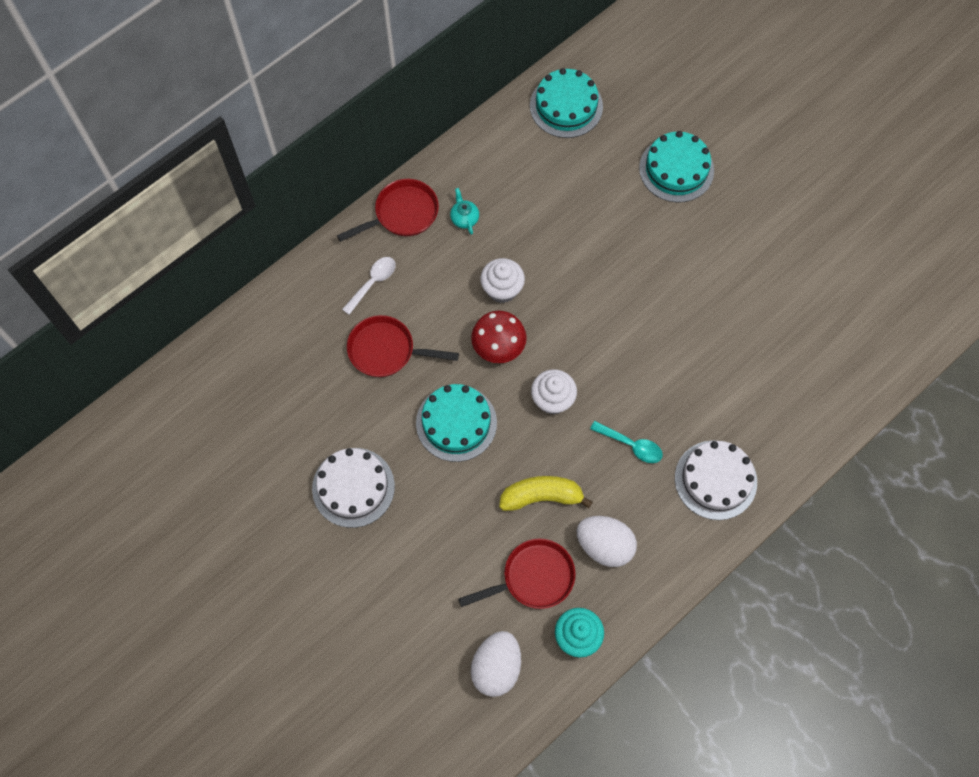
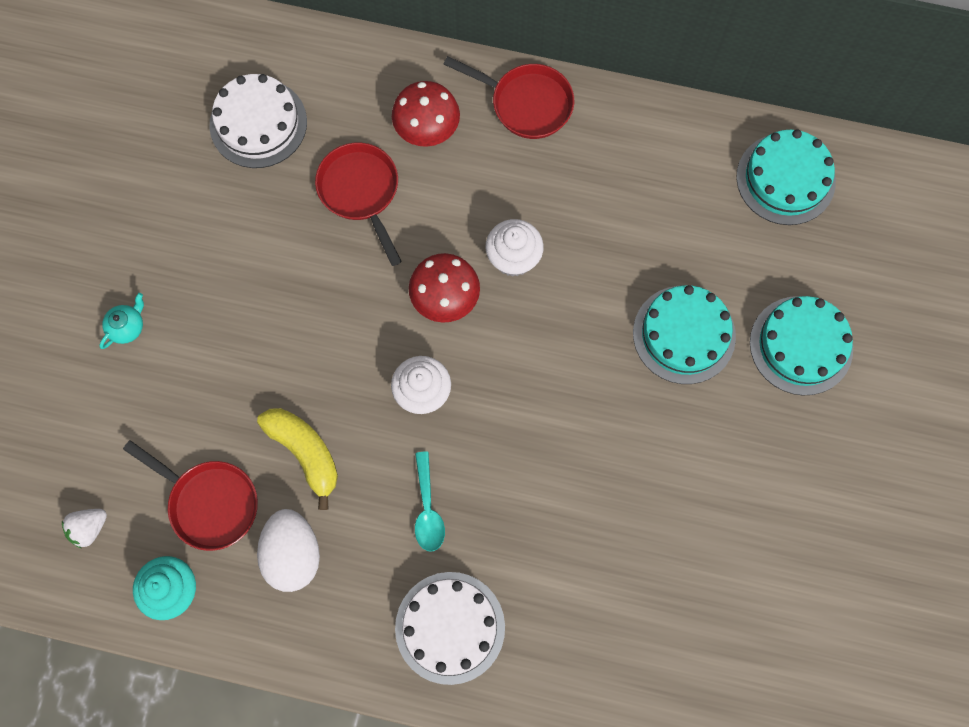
camera: 55 degrees right, 5 degrees up
white cake [312,448,395,528] -> white cake moved to [209,74,307,168]
white spoon [342,257,396,315] -> red mushroom [392,81,460,147]
turquoise cake [416,384,497,462] -> turquoise cake moved to [633,285,736,384]
turquoise teapot [450,188,479,235] -> turquoise teapot moved to [99,293,144,349]
white egg [471,631,521,697] -> white strawberry [62,509,107,549]

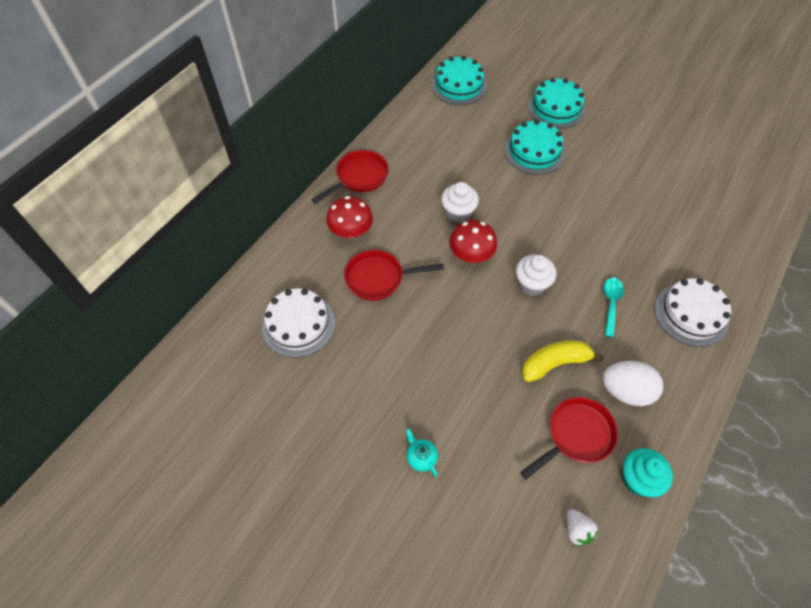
camera: 70 degrees left, 15 degrees down
turquoise spoon [415,451,445,552] -> turquoise spoon turned 90 degrees counterclockwise [604,278,624,337]

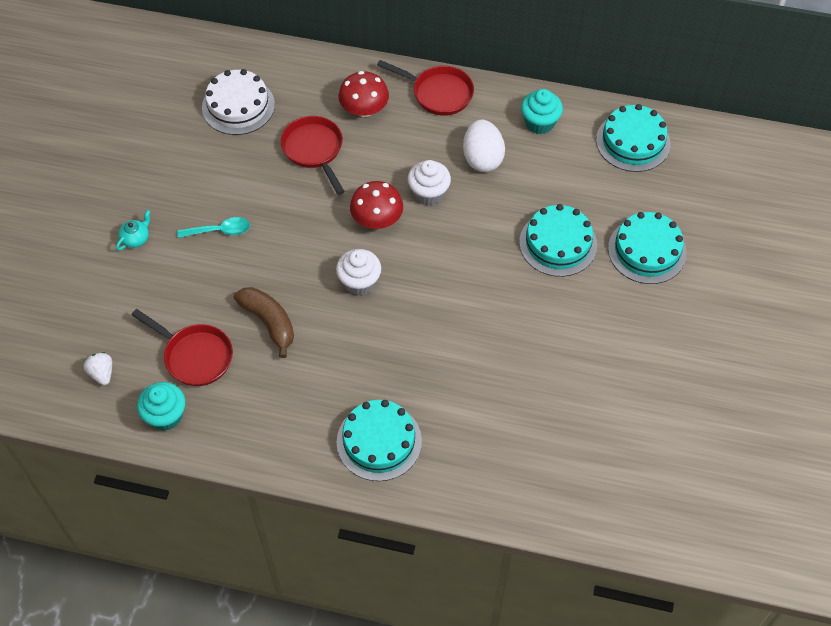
camera: 70 degrees right, 0 degrees up
yellow banana [522,340,604,382] -> brown banana [234,287,294,358]
white strawberry [567,509,599,546] -> white strawberry turned 105 degrees clockwise [84,352,112,385]
white egg [602,361,663,406] -> white egg moved to [463,120,505,172]
turquoise spoon [604,278,624,337] -> turquoise spoon moved to [177,217,250,238]
white cake [655,278,731,347] -> turquoise cake [337,400,422,481]
none -> turquoise cupcake [521,89,563,134]

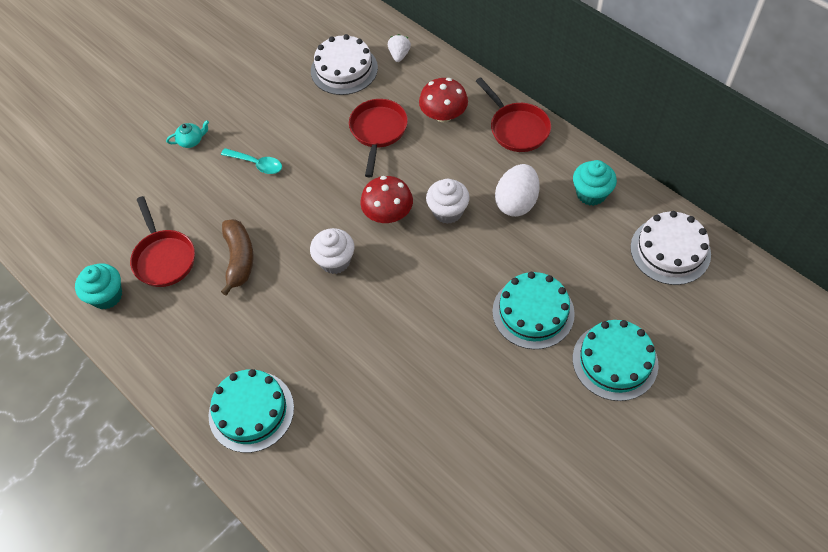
camera: 35 degrees right, 0 degrees up
white strawberry [84,352,112,385] -> white strawberry moved to [388,34,411,62]
turquoise cake [596,104,670,172] -> white cake [630,211,711,285]

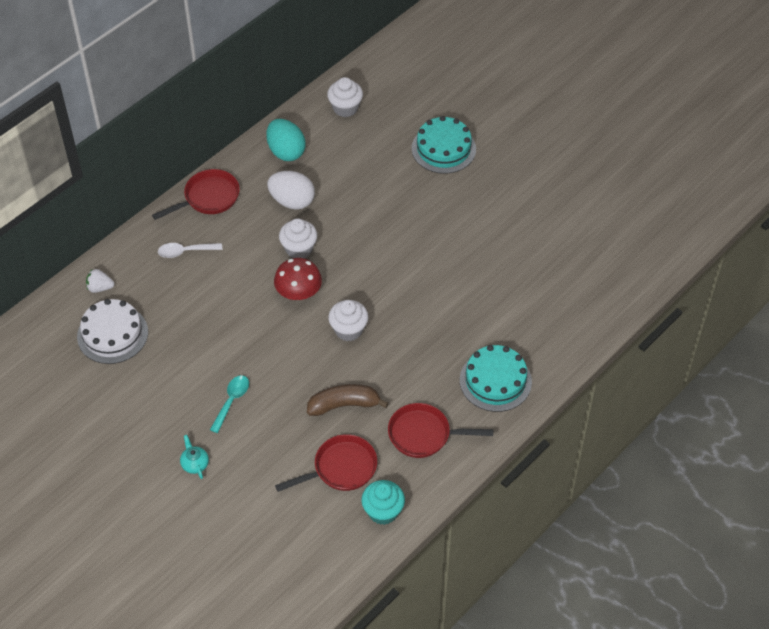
camera: 95 degrees left, 5 degrees down
red pan [349,99,408,177] -> red pan moved to [388,403,493,458]
red mushroom [419,78,468,122] -> white spoon [158,243,222,258]
turquoise cake [492,272,575,349] -> none
turquoise cupcake [573,160,617,206] -> turquoise egg [266,119,306,161]
white cake [630,211,711,285] -> white cupcake [327,77,363,117]

